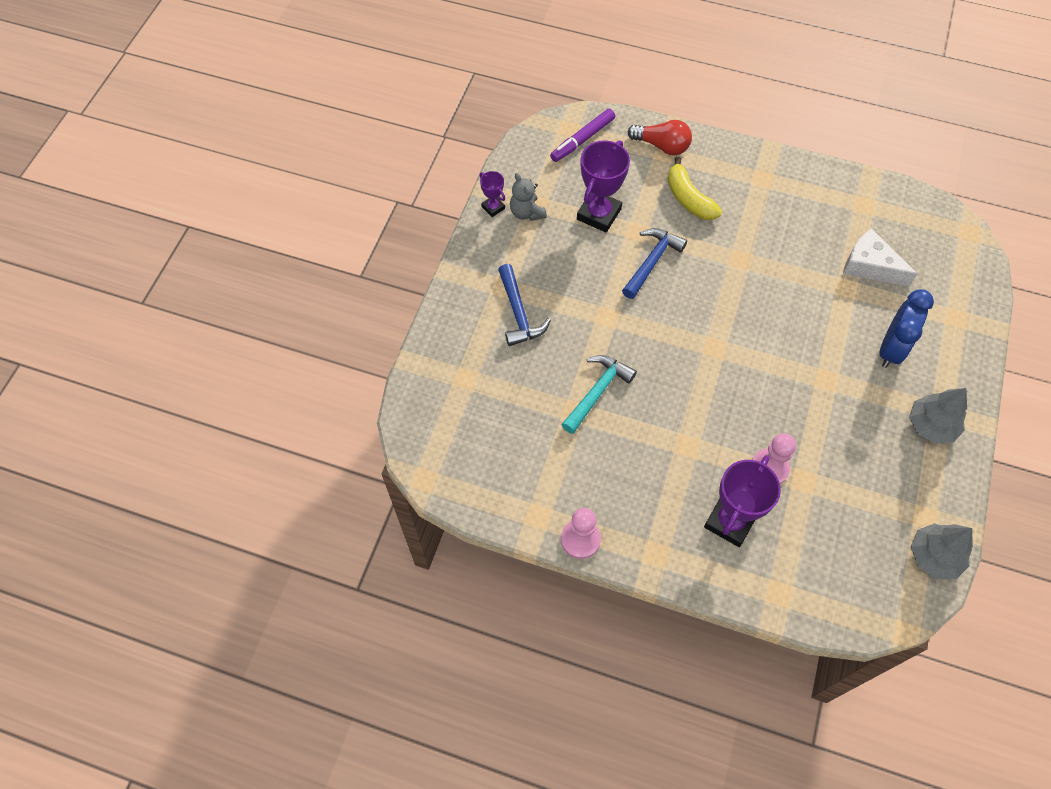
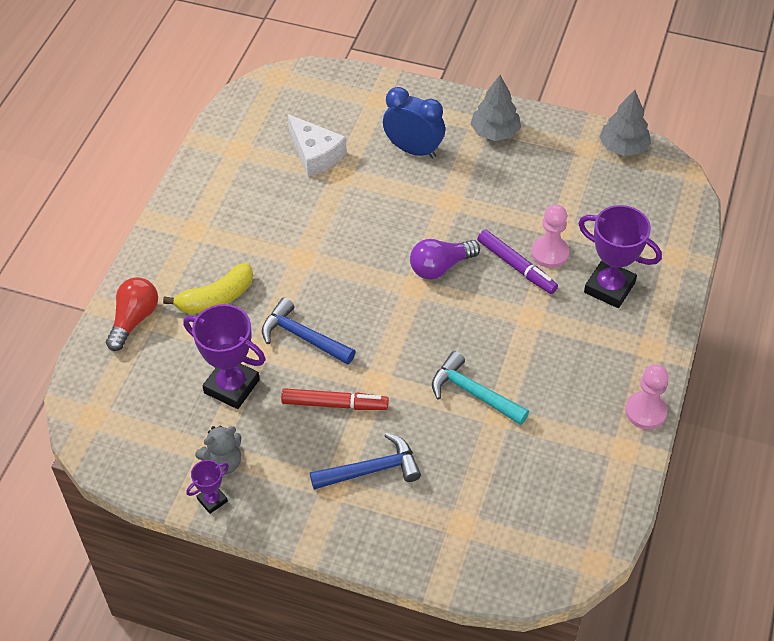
camera: 90 degrees left, 10 degrees down
purple marker [550,109,615,162] -> purple marker moved to [477,229,558,294]
white cheese [843,228,917,287] -> white cheese turned 75 degrees counterclockwise [287,114,347,177]
none -> red marker [281,388,389,410]
none -> purple light bulb [410,239,480,279]

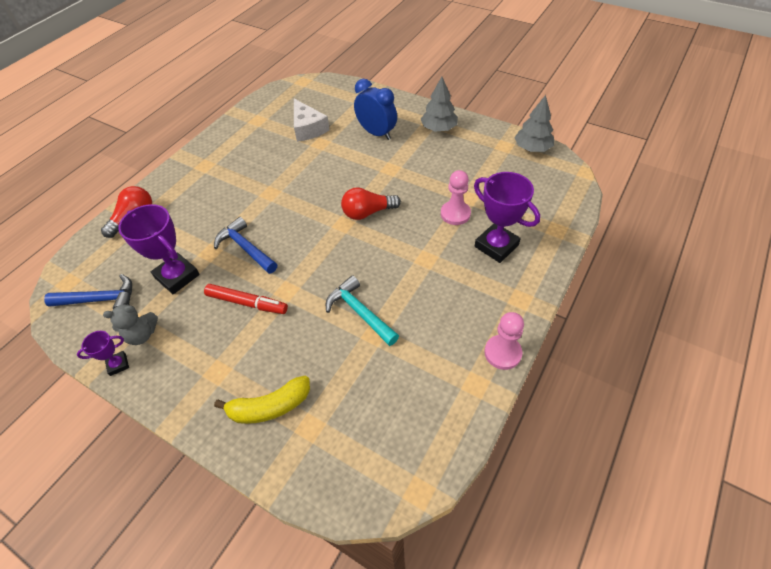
camera: 15 degrees right, 0 degrees up
yellow banana [163,263,253,314] -> yellow banana moved to [214,376,310,424]
blue hammer [310,433,421,490] -> blue hammer moved to [44,274,132,309]
purple light bulb [410,239,480,279] -> red light bulb [341,187,401,220]
purple marker [477,229,558,294] -> none

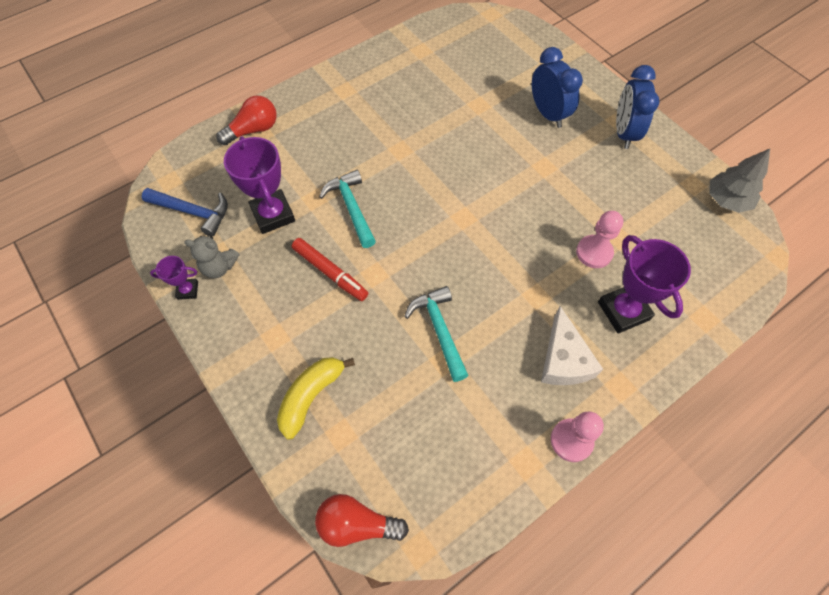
camera: 20 degrees right, 10 degrees up
blue hammer [214,217,277,274] -> turquoise hammer [319,170,376,248]
yellow banana [214,376,310,424] -> yellow banana turned 120 degrees clockwise [277,357,355,440]
white cheese [294,99,330,142] -> white cheese moved to [541,306,603,385]
red light bulb [341,187,401,220] -> red light bulb moved to [315,494,409,547]
grey tree [421,77,458,131] -> blue clock [616,65,659,149]

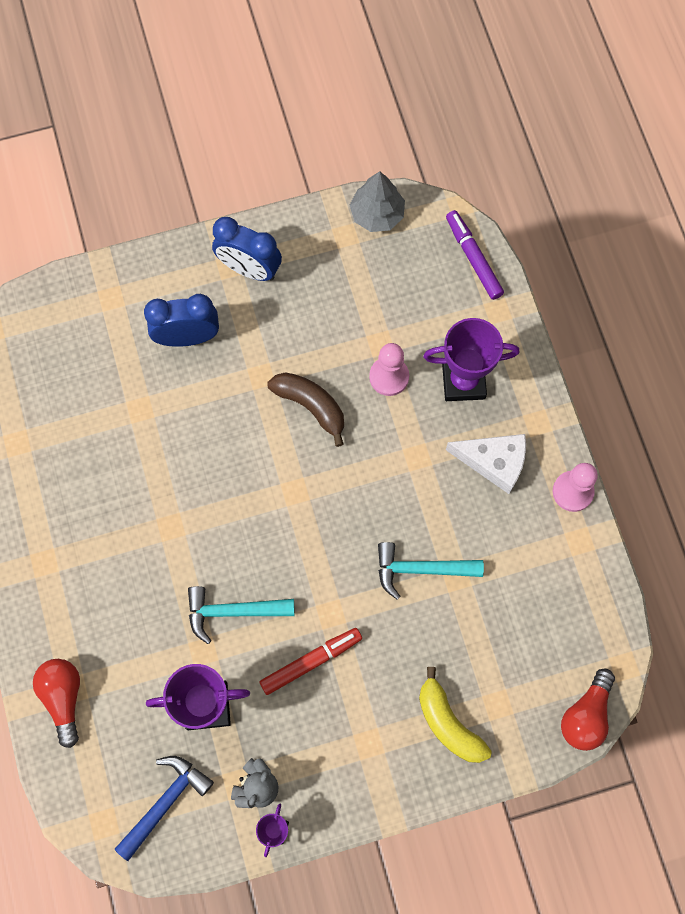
camera: 70 degrees left, 10 degrees up
none -> brown banana [268,372,344,447]
none -> purple marker [446,210,504,300]

